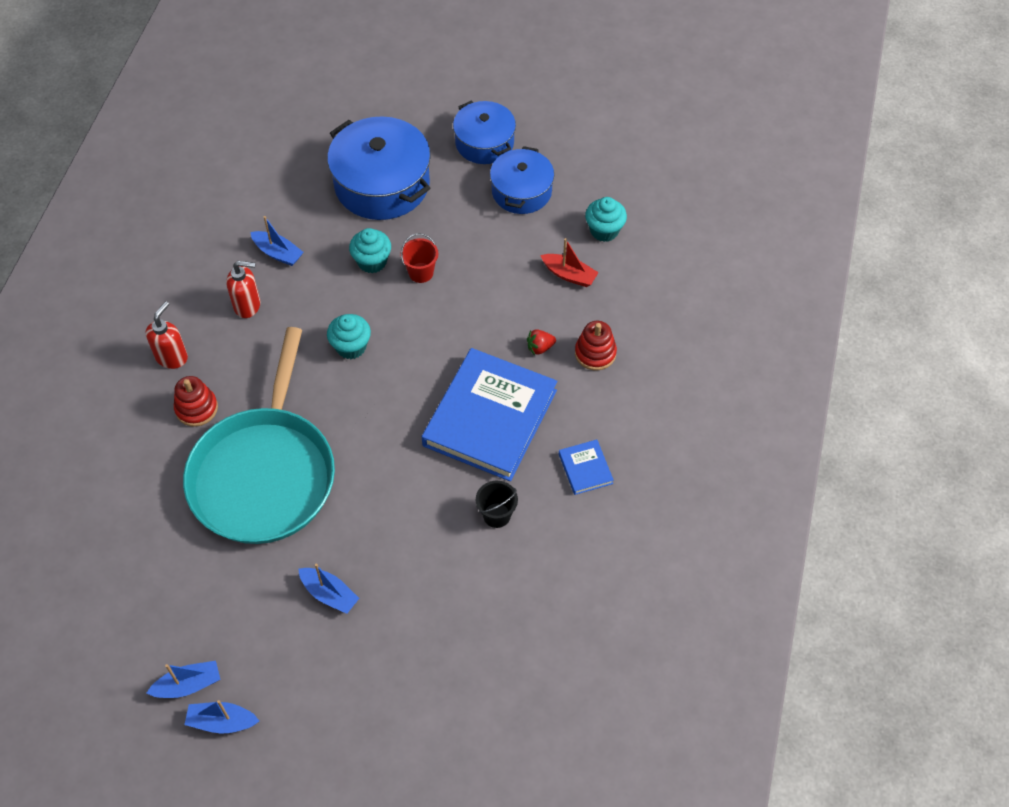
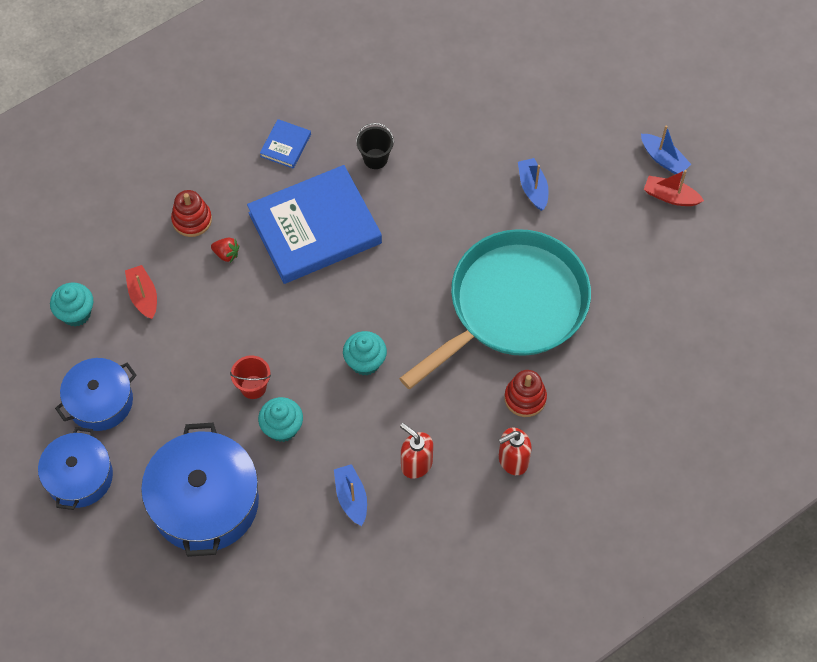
camera: 140 degrees left, 5 degrees up
blue boat [147,661,221,698] -> red boat [644,170,704,206]

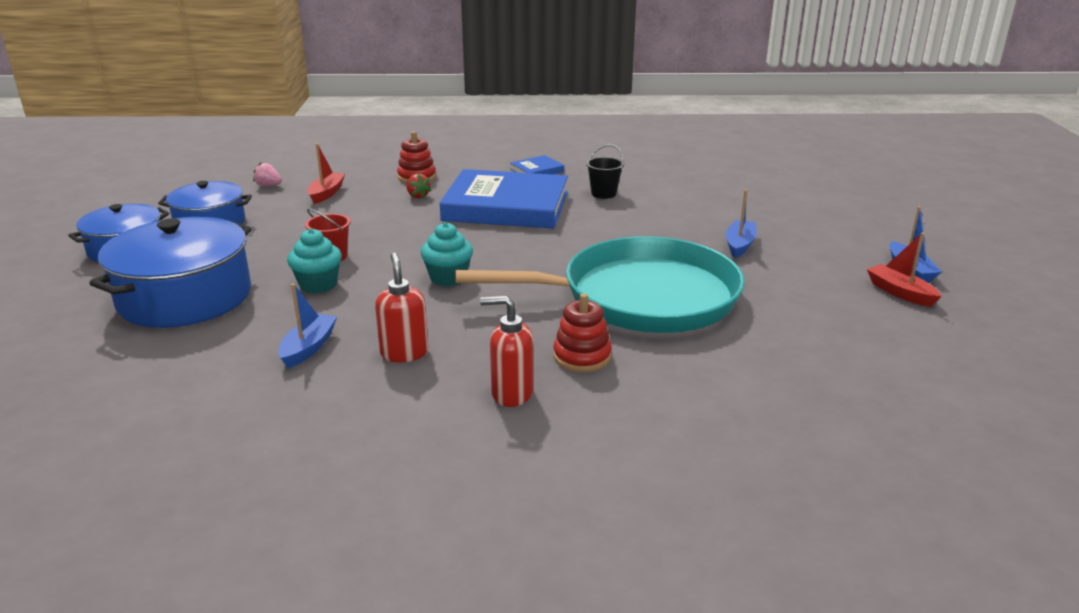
camera: 35 degrees right, 35 degrees down
turquoise cupcake [50,283,93,327] -> pink strawberry [253,162,282,186]

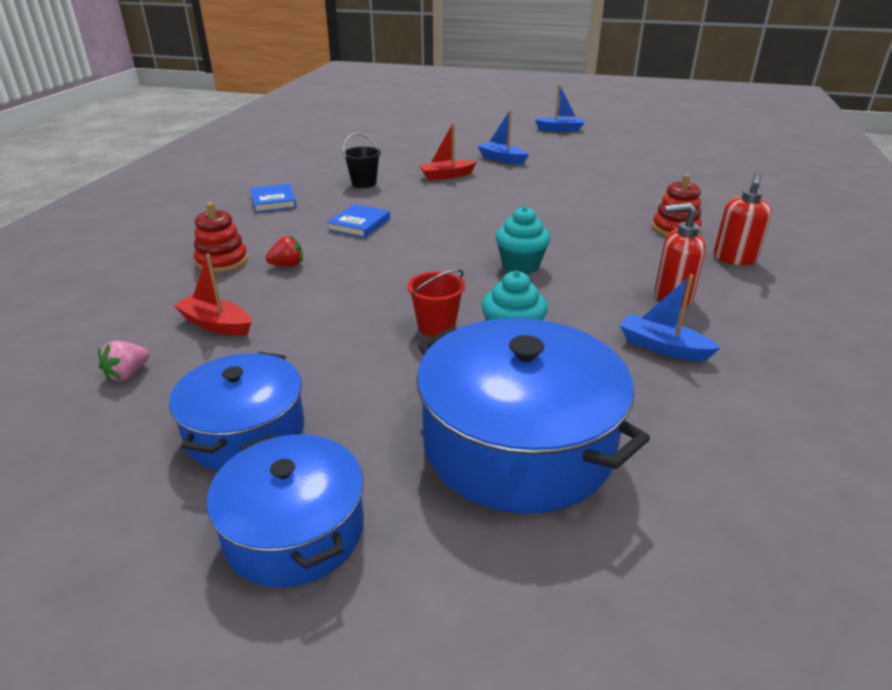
camera: 75 degrees left, 5 degrees up
blue book [440,169,568,228] -> blue book [327,204,390,238], size x0.42
turquoise pan [455,236,745,333] -> none
red boat [867,233,941,307] -> red boat moved to [419,122,477,180]

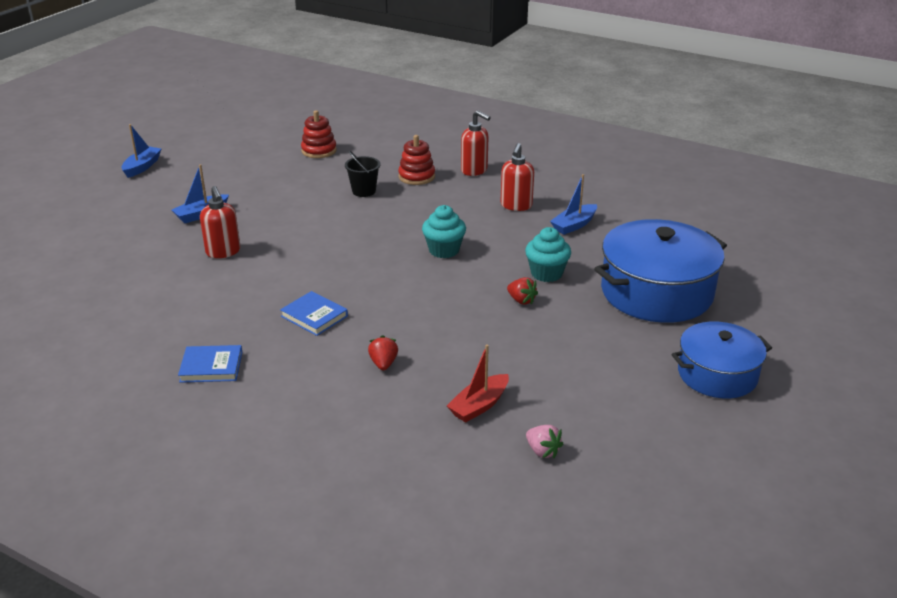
camera: 75 degrees left, 0 degrees up
blue pot [169,352,305,470] -> none
red stacking toy [194,202,248,273] -> red stacking toy moved to [301,110,337,158]
black bucket [343,133,381,188] -> black bucket moved to [345,151,380,197]
red bucket [407,269,465,337] -> red strawberry [507,277,538,305]
red boat [419,122,477,180] -> red soap dispenser [200,186,241,258]

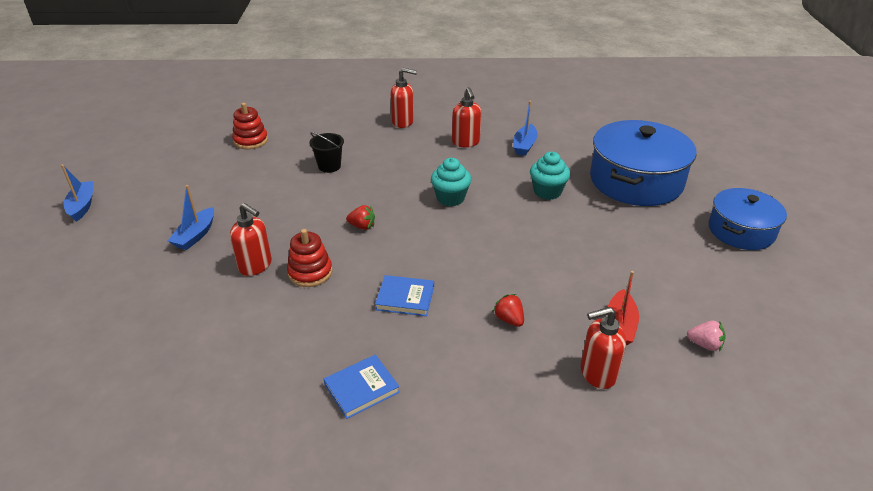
camera: 30 degrees left, 5 degrees up
red stacking toy [398,135,435,185] -> red stacking toy moved to [287,229,332,287]
red strawberry [507,277,538,305] -> red strawberry moved to [346,205,375,230]
none -> red soap dispenser [581,307,626,389]

